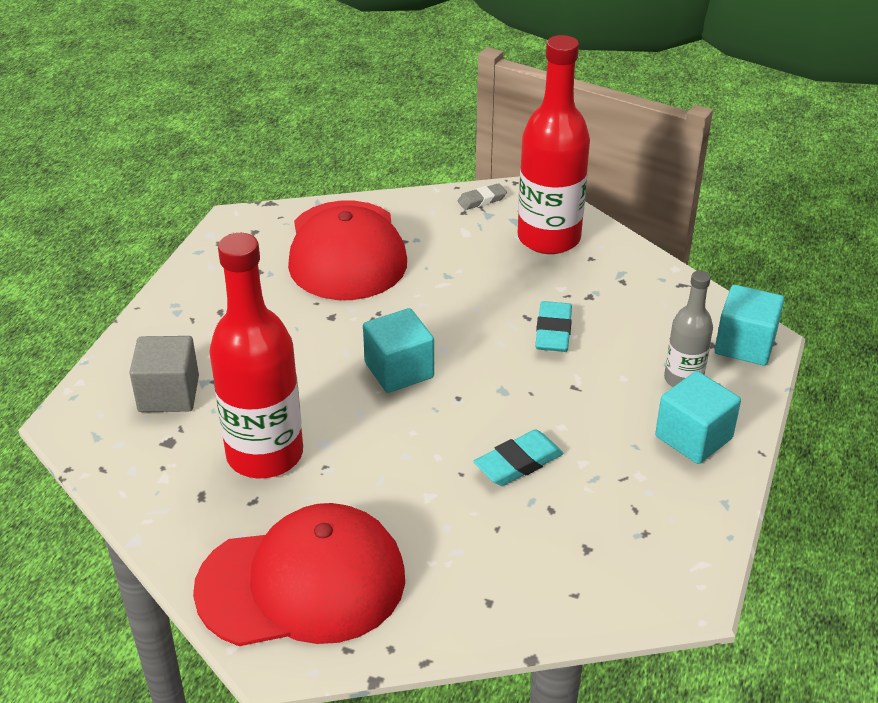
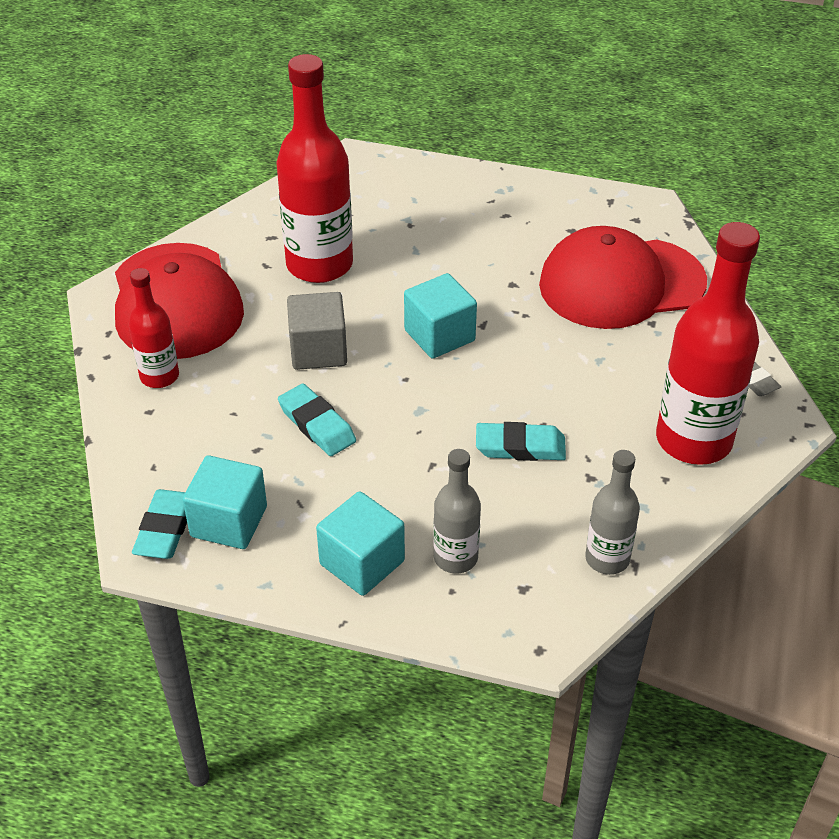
camera: 85 degrees right, 5 degrees up
grey cube [129,336,199,412] -> grey cube moved to [287,292,347,370]
turquoise cube [715,285,784,366] -> turquoise cube moved to [183,455,267,549]
none -> red bottle [128,268,179,388]
none -> turquoise eraser [132,489,187,559]
none -> grey bottle [585,450,640,575]

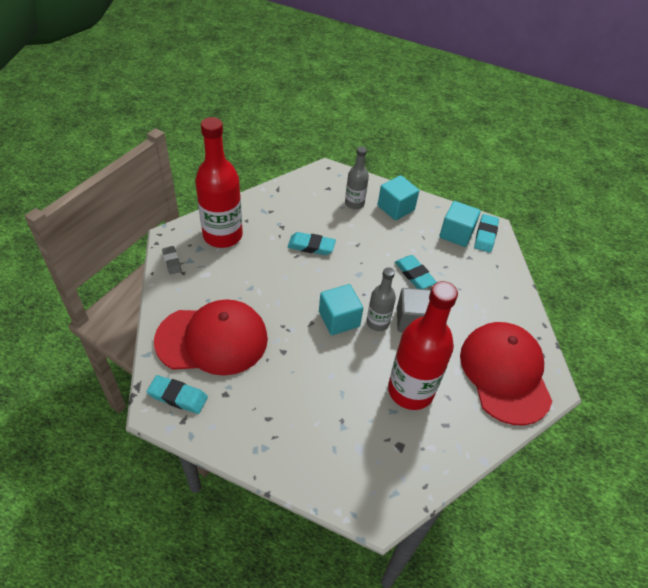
camera: 175 degrees left, 5 degrees up
red bottle [128,268,179,388] -> none
grey bottle [585,450,640,575] -> grey bottle moved to [366,267,396,331]
none -> turquoise eraser [147,375,208,414]

